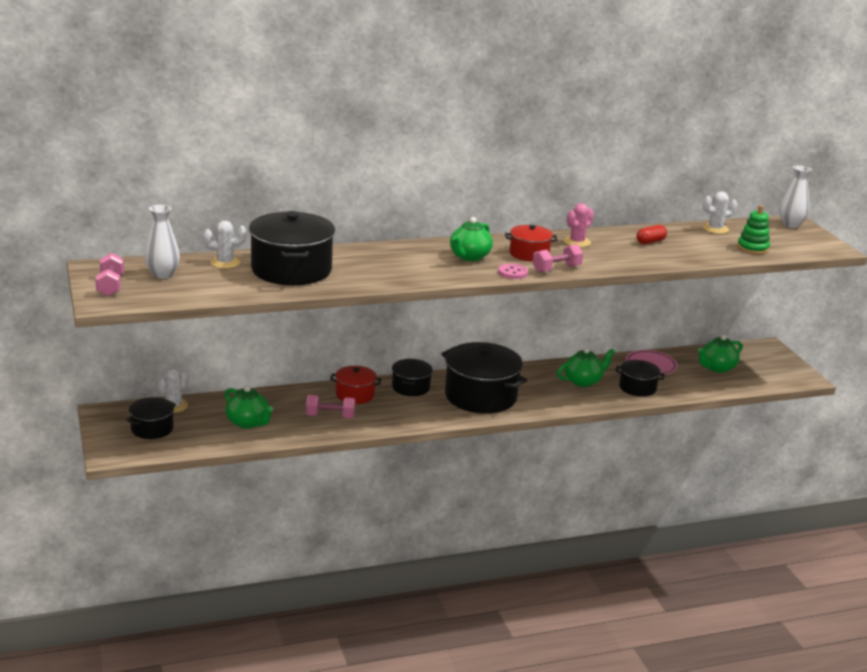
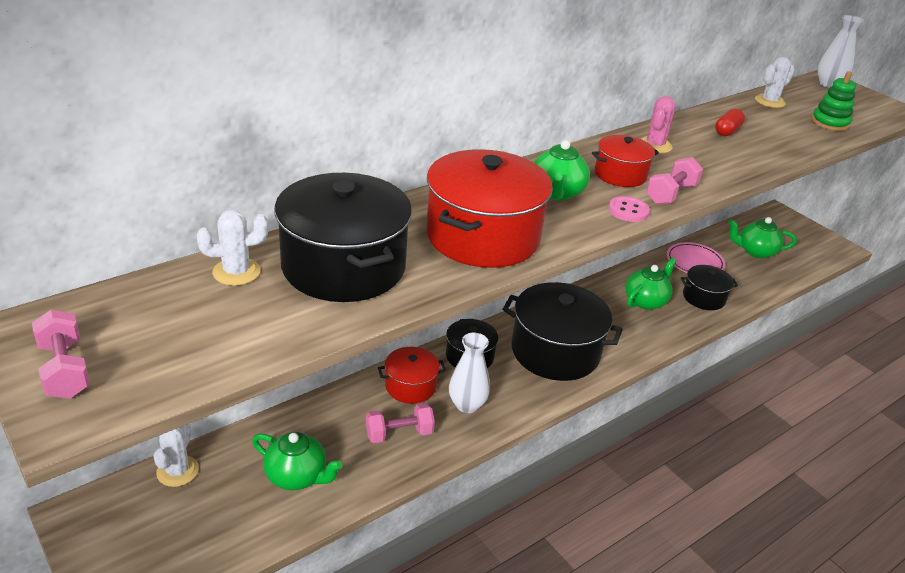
camera: 20 degrees left, 10 degrees up
black pot [127,397,176,439] -> none
white vase [144,205,180,279] -> white vase moved to [449,333,490,413]
green teapot [698,334,742,373] -> green teapot turned 60 degrees clockwise [728,217,797,258]
none -> red pot [426,149,553,268]

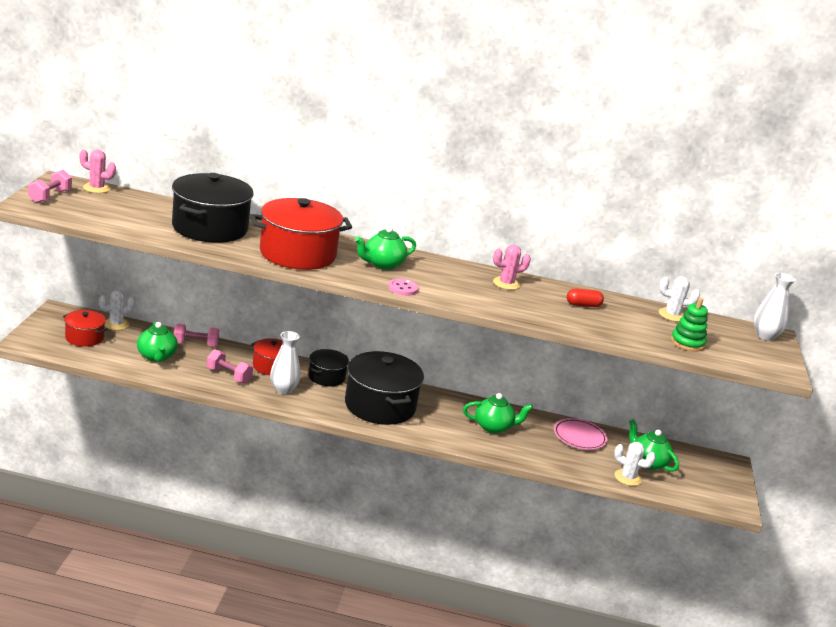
camera: 45 degrees right, 10 degrees down
white cactus [196,210,268,286] -> white cactus moved to [614,442,656,486]
red pot [592,135,659,187] -> red pot moved to [63,310,108,347]
pink dumbbell [646,157,703,204] -> pink dumbbell moved to [174,324,219,347]
black pot [681,265,738,310] -> none
none -> pink cactus [80,150,116,193]

